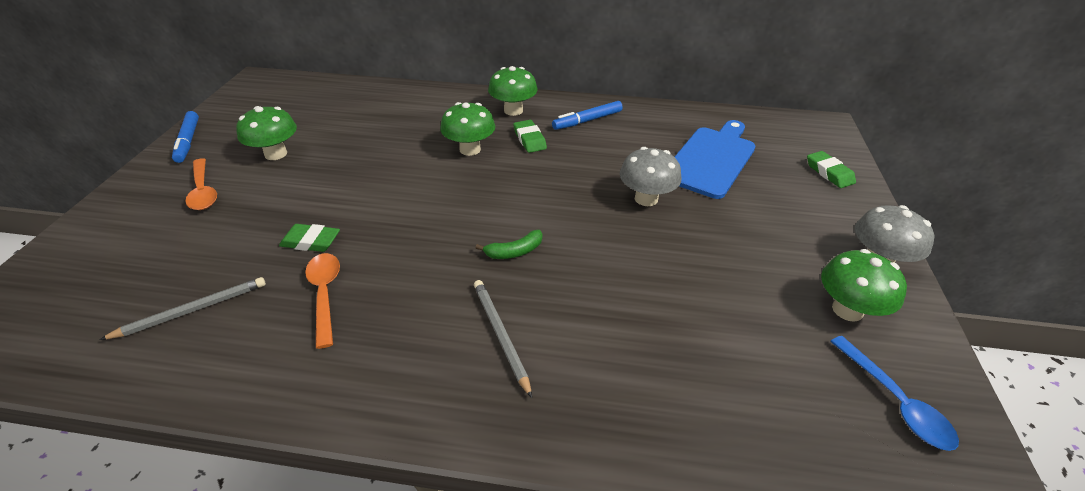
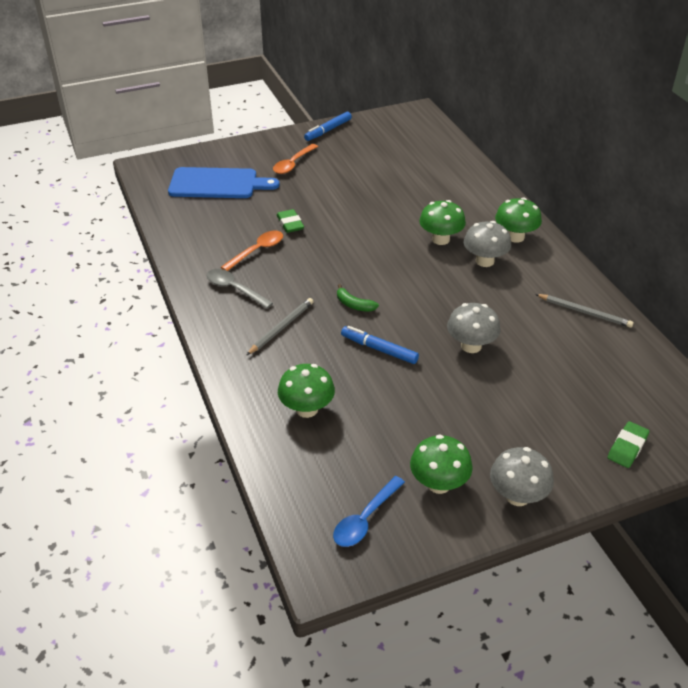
camera: 60 degrees right, 0 degrees up
grey pencil [99,277,266,340] -> grey pencil moved to [535,294,634,328]
green mushroom [236,106,297,160] -> green mushroom moved to [278,364,335,418]
green eraser [513,120,547,153] -> grey mushroom [464,221,511,267]
blue marker [552,101,623,130] -> blue marker moved to [341,326,419,364]
blue cutting board [675,120,755,199] -> blue cutting board moved to [168,167,280,198]
none -> grey spoon [206,269,273,309]

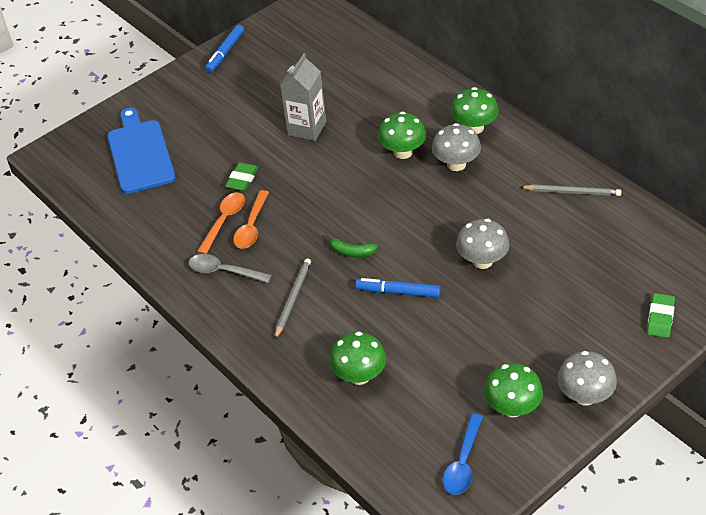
camera: 15 degrees left, 5 degrees up
blue cutting board [168,167,280,198] -> blue cutting board turned 90 degrees counterclockwise [107,108,175,194]
orange spoon [273,144,318,174] -> orange spoon moved to [233,190,269,249]
green eraser [277,209,304,233] -> green eraser turned 60 degrees clockwise [225,162,259,191]
none -> grey carton [280,53,326,141]

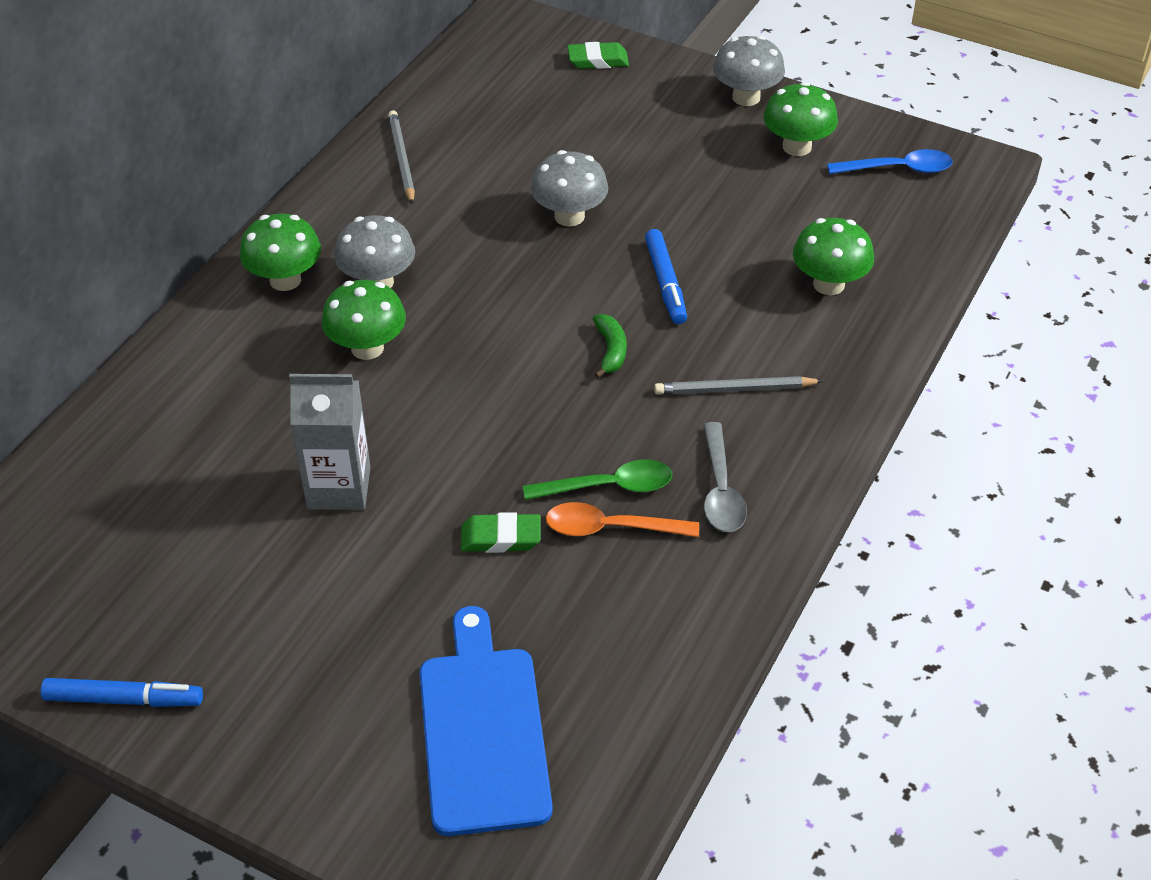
camera: 115 degrees left, 0 degrees up
blue cutting board [107,108,175,194] -> blue cutting board turned 120 degrees clockwise [419,606,553,836]
orange spoon [233,190,269,249] -> green spoon [523,459,672,500]

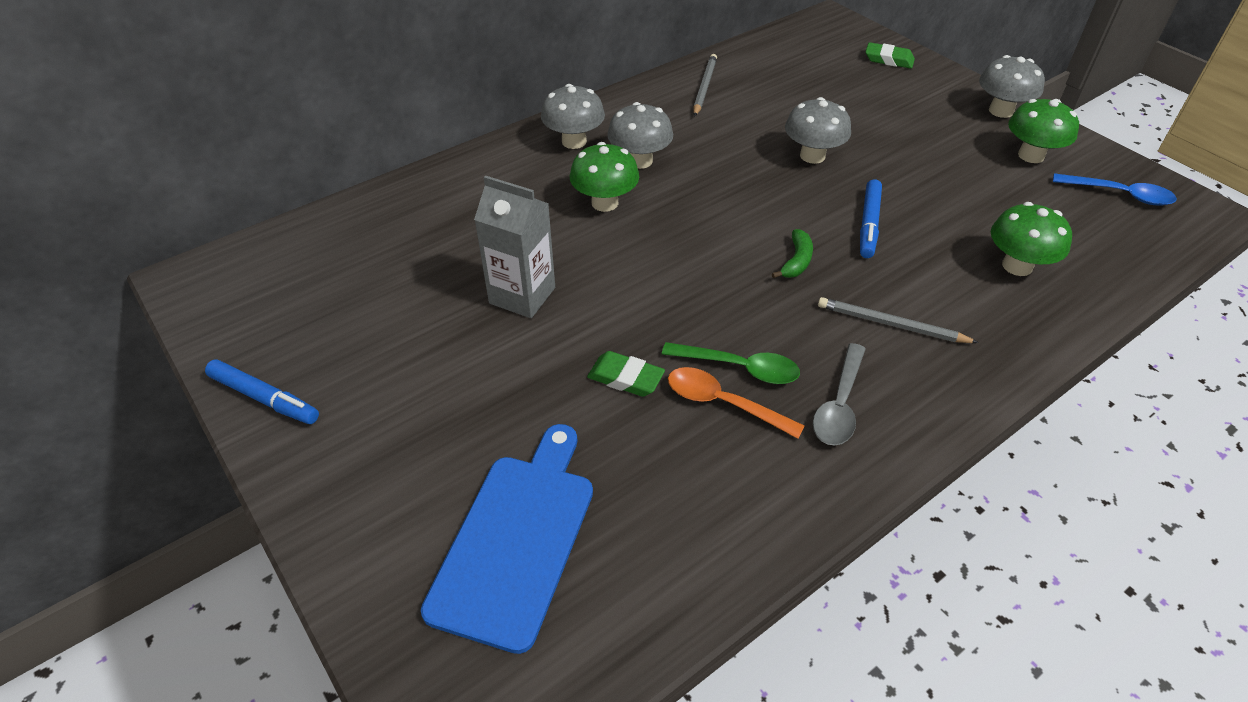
camera: 25 degrees right, 0 degrees up
green mushroom [240,213,321,291] -> grey mushroom [541,84,605,149]

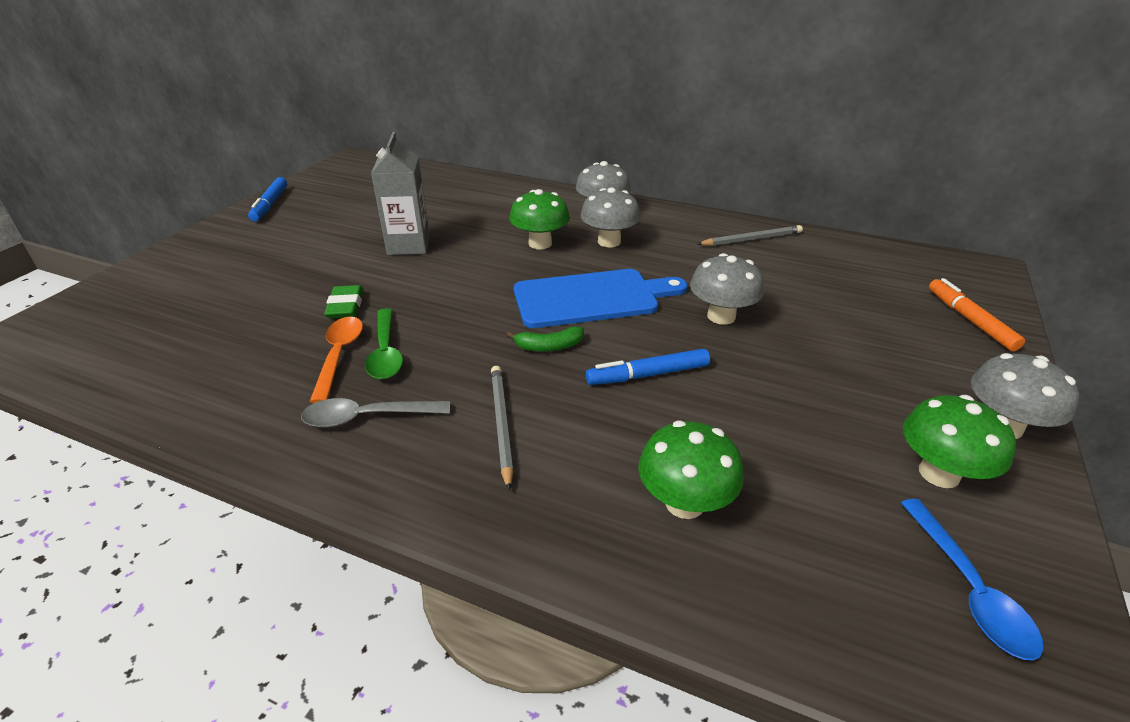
camera: 60 degrees right, 10 degrees down
blue cutting board [421,424,593,654] -> blue cutting board moved to [514,269,688,328]
green eraser [865,42,915,69] -> orange marker [929,278,1025,351]

